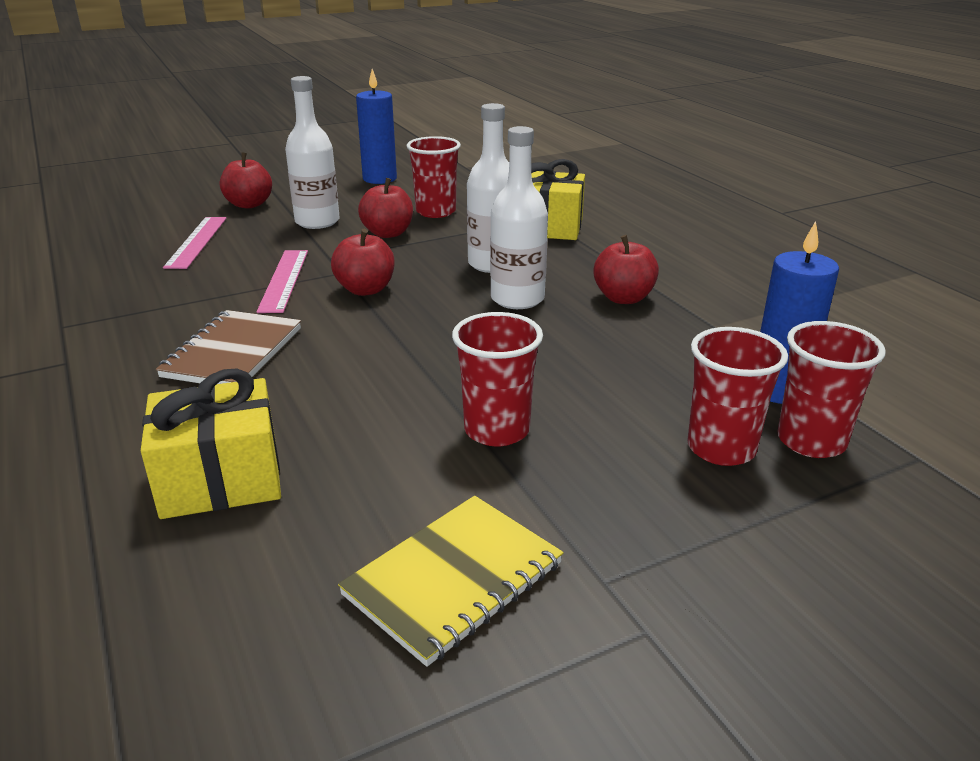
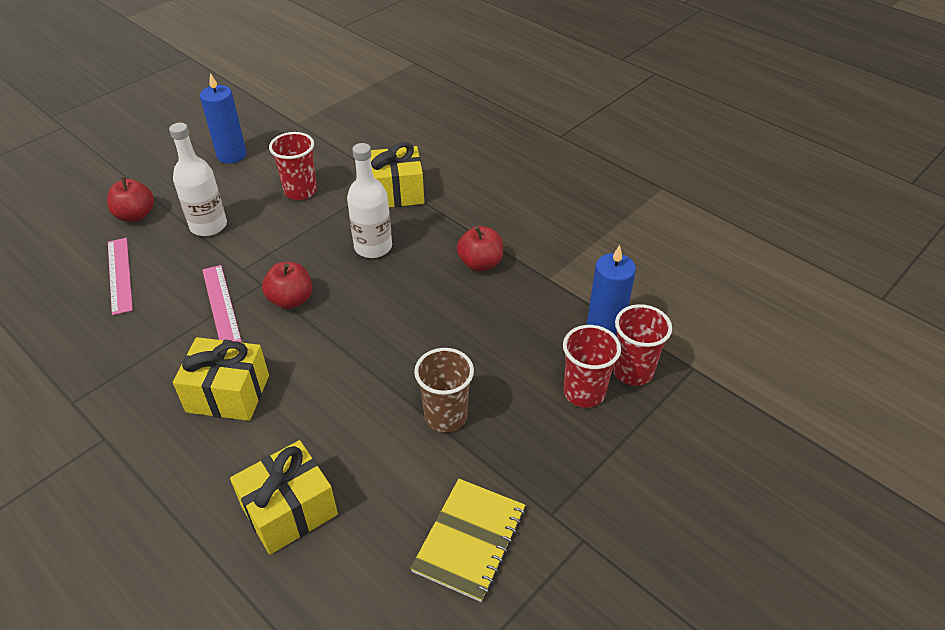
camera: 20 degrees left, 15 degrees up
brown notebook [156,310,301,384] -> yellow gift [173,337,269,421]
red apple [358,178,413,238] -> none
red cup [452,312,543,447] -> brown cup [414,348,474,432]
white bottle [490,126,548,309] -> none

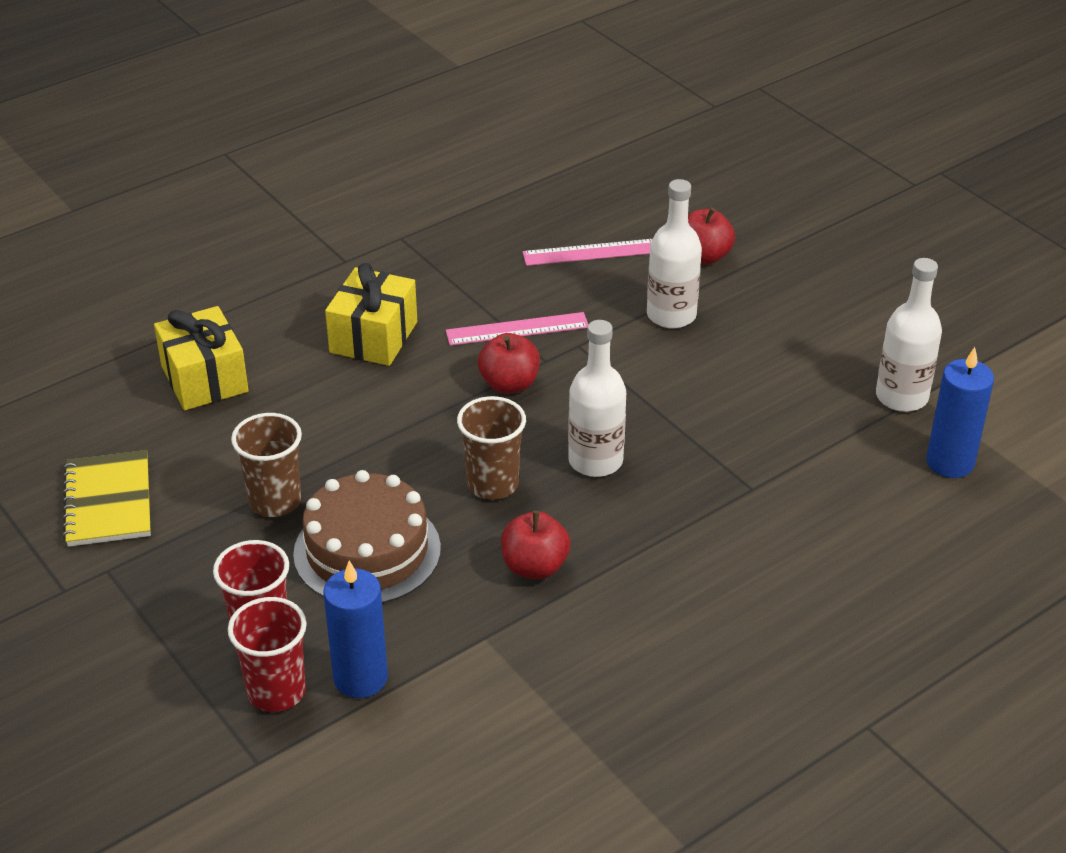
camera: 100 degrees right, 5 degrees down
blue candle [200,73,246,164] -> blue candle moved to [926,347,994,478]
red cup [269,132,317,200] -> none
yellow gift [370,142,424,207] -> none
yellow notebook [410,479,525,602] -> yellow notebook turned 45 degrees clockwise [63,450,151,547]
none -> brown cake [293,470,441,603]
none -> brown cup [457,396,526,500]
none -> white bottle [876,258,942,412]

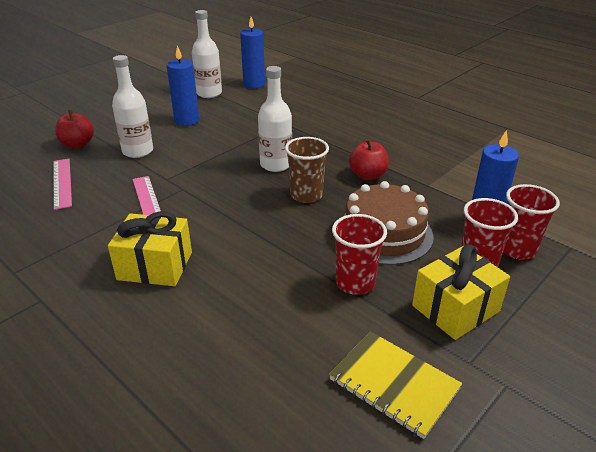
camera: 100 degrees left, 5 degrees down
yellow notebook [63,450,151,547] -> yellow notebook turned 60 degrees clockwise [329,331,462,439]
yellow gift [154,306,249,410] -> yellow gift moved to [412,244,510,340]
brown cup [231,413,302,517] -> red cup [332,214,387,295]
red apple [478,333,540,394] -> none
none -> blue candle [167,45,199,126]

